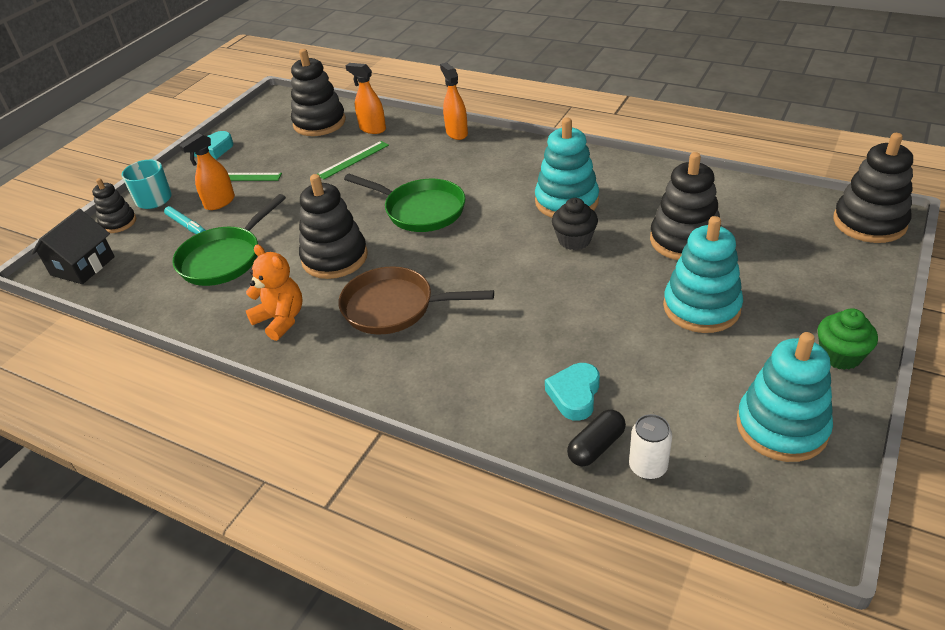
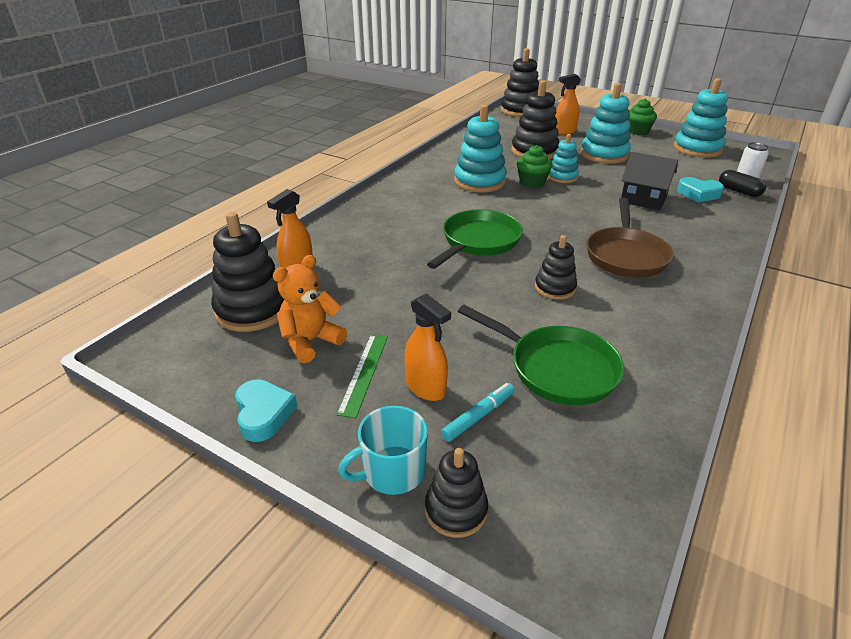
camera: 90 degrees left, 5 degrees down
black house [31,209,115,284] -> black house moved to [621,152,678,210]
orange teddy bear [246,245,302,341] -> orange teddy bear moved to [273,255,347,363]
black stacking toy [299,174,368,279] -> black stacking toy [535,235,577,300], size x0.59
green ruler [318,141,389,179] -> none
orange spray bottle [440,62,468,140] -> orange spray bottle moved to [555,74,581,135]
black cupcake [552,198,598,250] -> green cupcake [517,145,553,188]
none -> turquoise stacking toy [548,134,579,183]

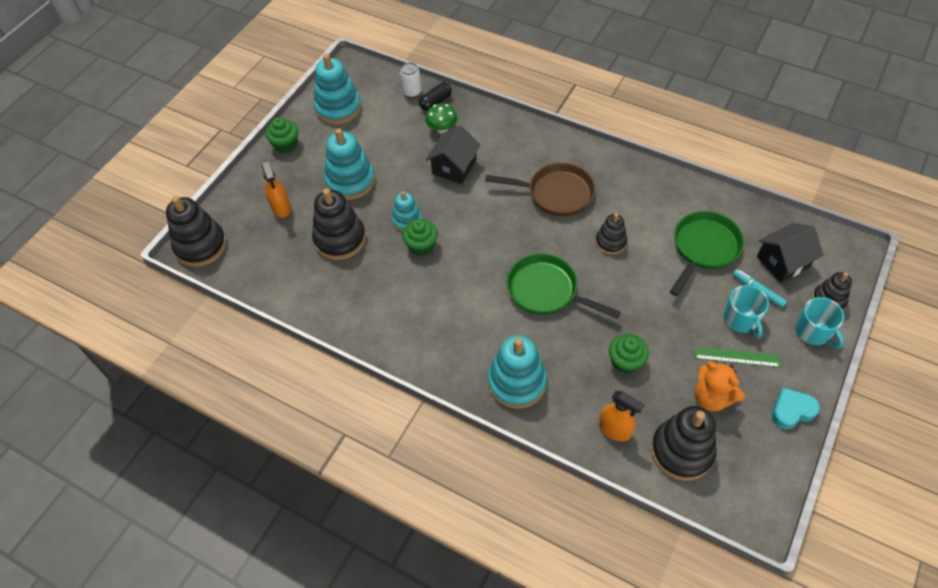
camera: 90 degrees left, 20 degrees up
orange spray bottle [404,293,451,401] -> turquoise mug [724,285,769,338]
turquoise stacking toy [454,105,507,192] -> turquoise stacking toy moved to [488,335,547,409]
turquoise heart [677,177,724,203] -> green mushroom [426,104,457,133]
none -> green cupcake [609,334,649,374]
none -> black house [757,223,824,283]

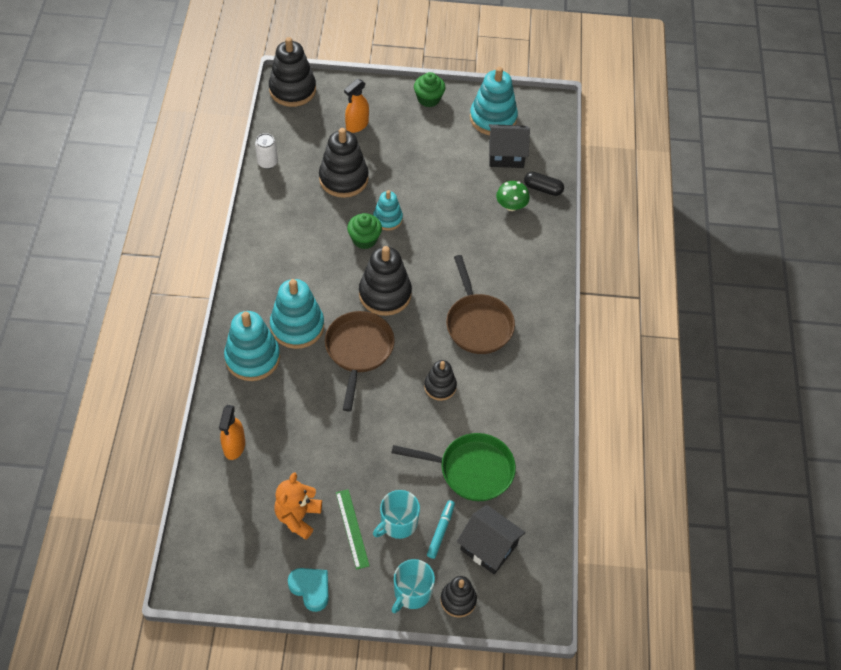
camera: 60 degrees right, 0 degrees up
turquoise stacking toy [324,128,375,200] -> turquoise stacking toy moved to [270,279,324,349]
white can [400,62,422,98] -> white can moved to [255,133,278,169]
black house [426,125,480,184] -> black house moved to [489,124,530,168]
green pan [507,254,621,319] -> brown pan [325,311,395,412]
green cupcake [609,334,649,374] -> none
black stacking toy [651,406,716,481] -> black stacking toy moved to [359,246,412,316]

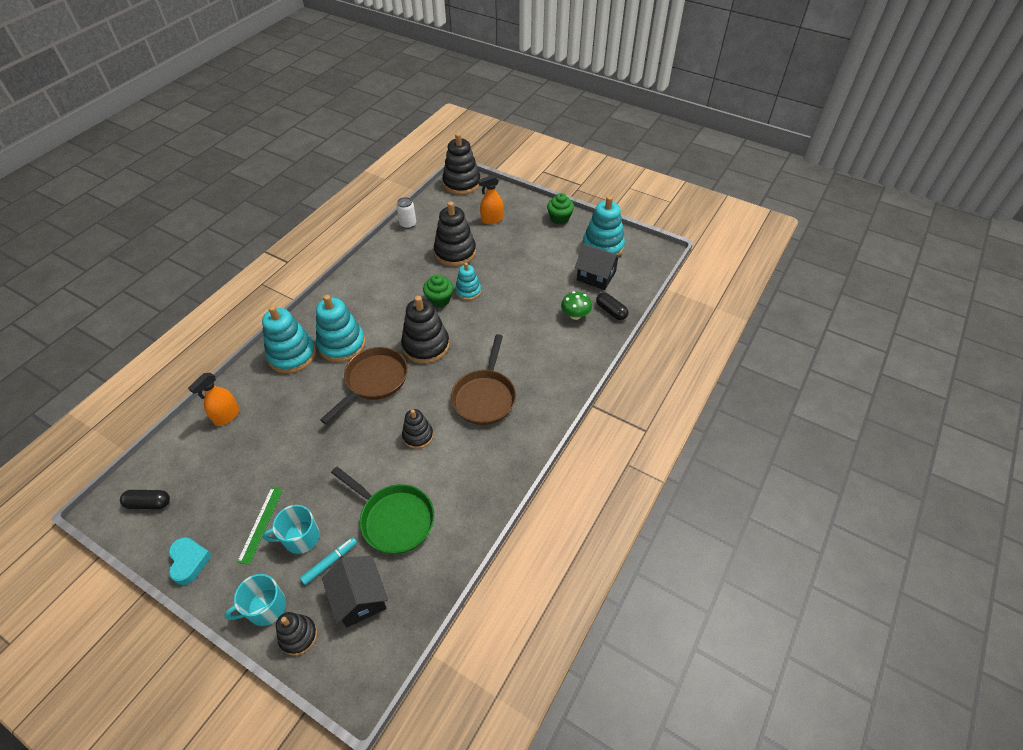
camera: 30 degrees right, 5 degrees down
orange teddy bear [274,472,322,540] -> none
none -> black capsule [120,490,170,509]

